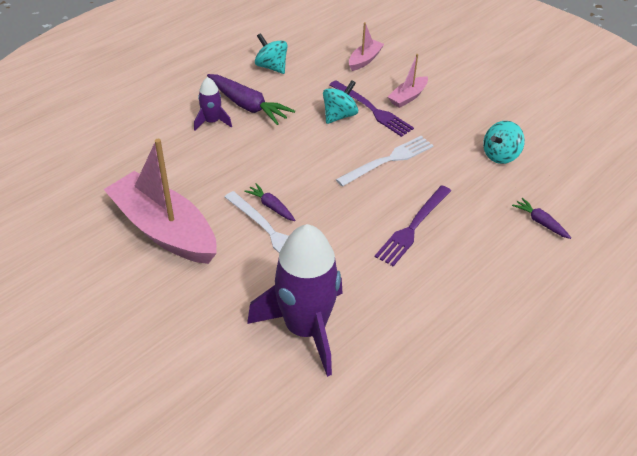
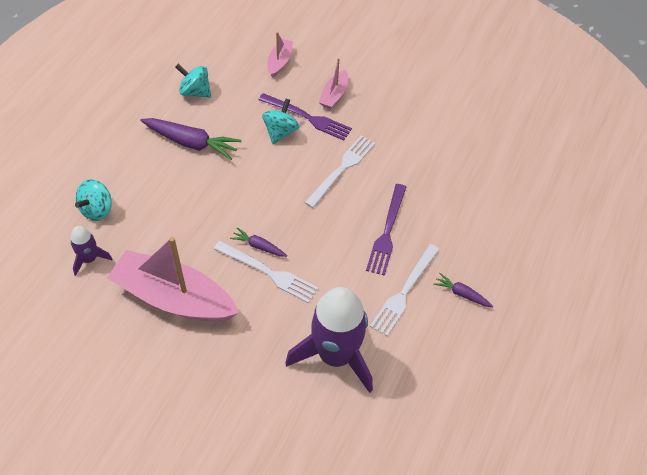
camera: 20 degrees left, 10 degrees up
purple rocket [194,77,232,131] -> purple rocket moved to [70,226,112,276]
turquoise spinning top [483,121,525,164] -> turquoise spinning top moved to [75,179,112,221]
purple carrot [512,198,571,239] -> purple carrot moved to [433,273,493,307]
none -> white fork [370,244,440,336]

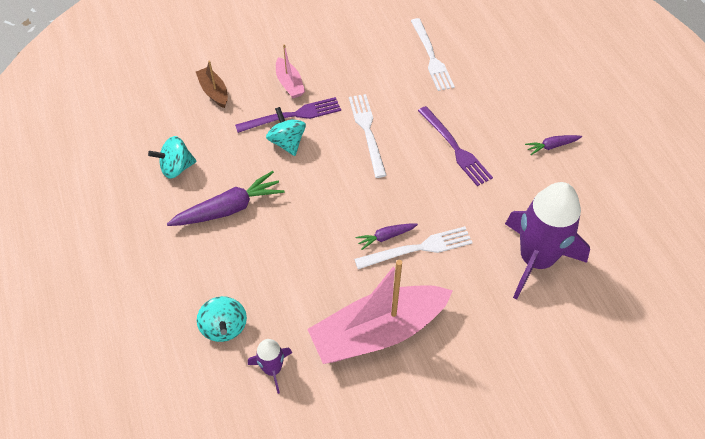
camera: 45 degrees left, 0 degrees up
pink boat [268,32,293,78] -> brown boat [196,60,228,108]
white fork [370,244,440,336] -> white fork moved to [411,18,455,91]

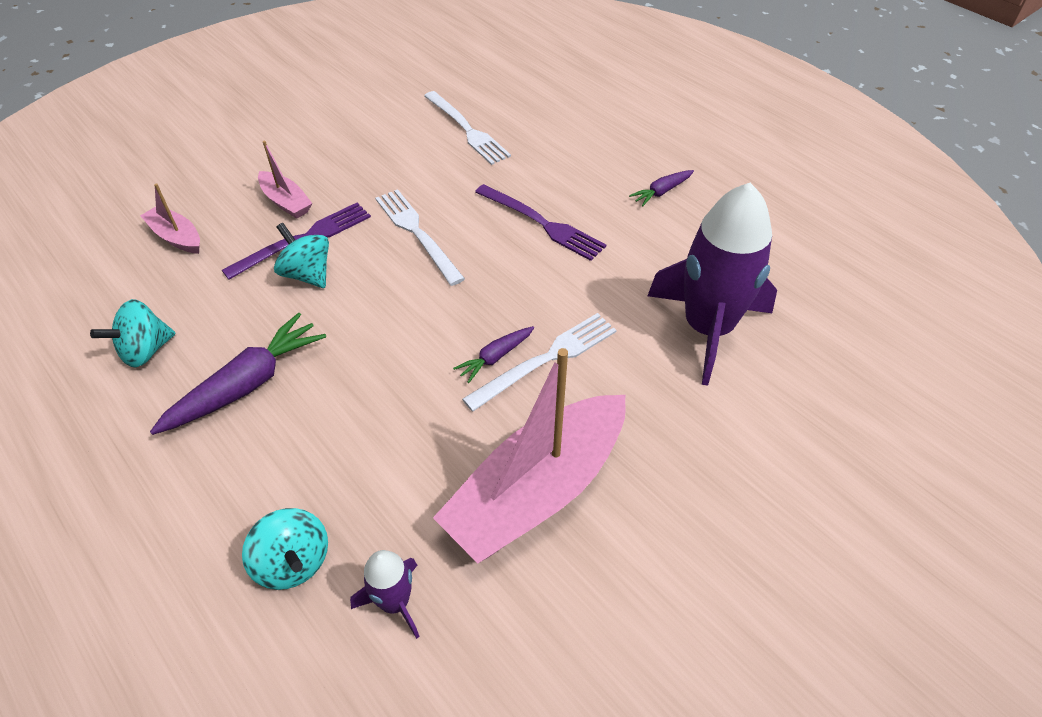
camera: 20 degrees left, 5 degrees down
brown boat [196,60,228,108] -> pink boat [140,183,200,254]

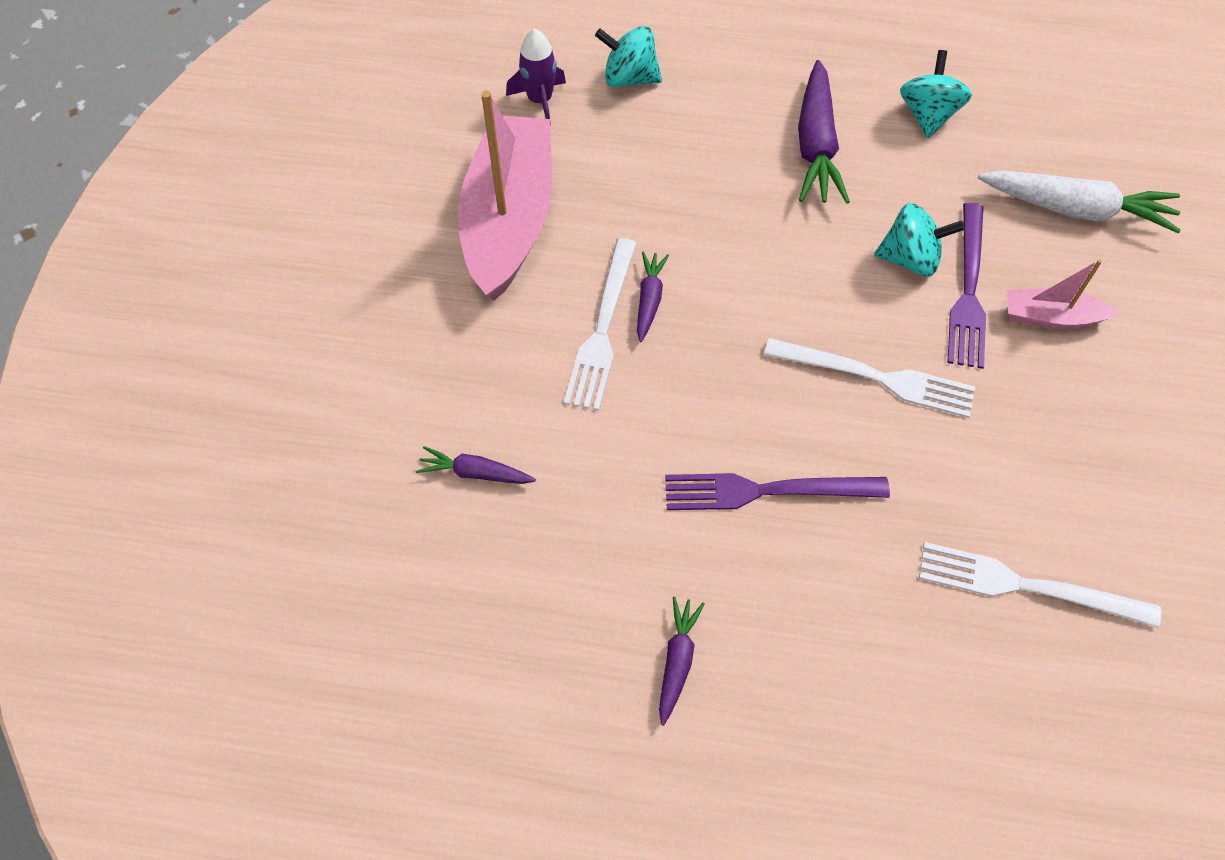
camera: 140 degrees right, 10 degrees up
pink boat [140,183,200,254] -> white carrot [978,170,1181,233]
purple rocket [647,183,777,386] -> purple carrot [416,446,536,484]

